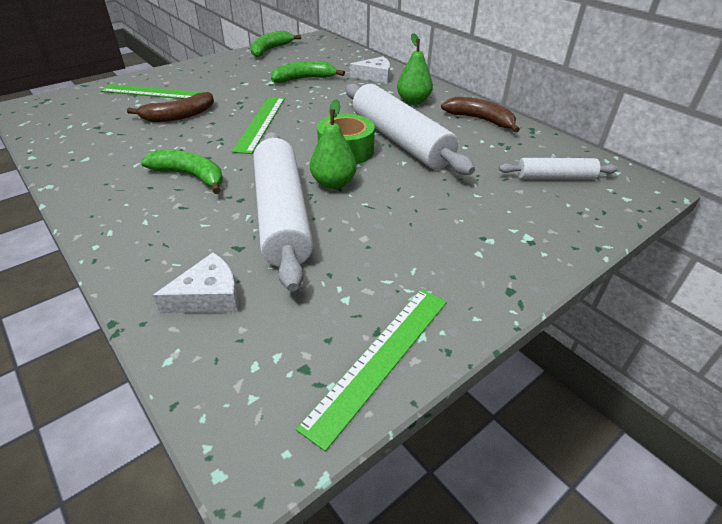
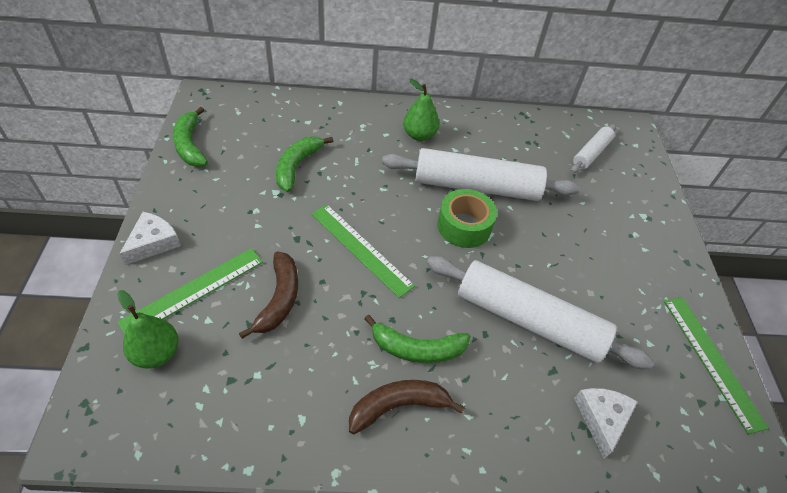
camera: 55 degrees left, 10 degrees up
green banana [141,150,223,194] -> green banana turned 150 degrees counterclockwise [364,315,471,363]
green pear [310,99,357,189] -> green pear moved to [117,290,178,369]
white cheese [350,56,390,83] -> white cheese moved to [119,212,181,265]
brown banana [441,97,520,133] -> brown banana moved to [349,380,465,435]

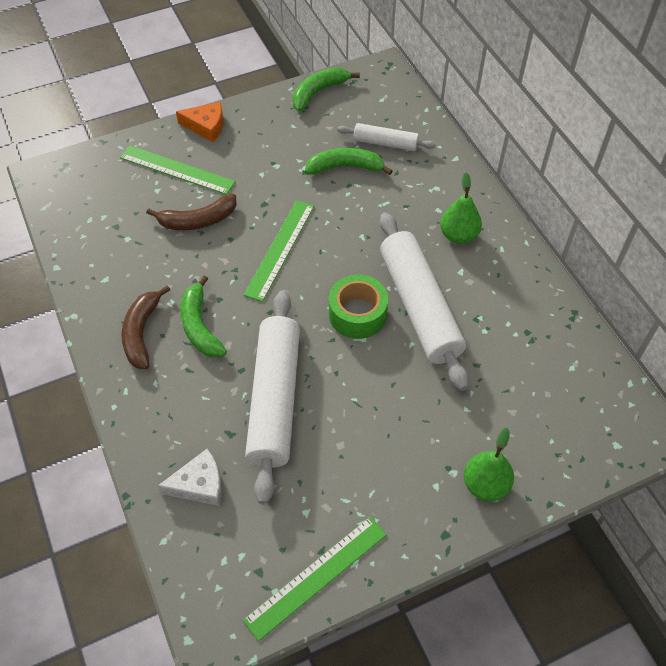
camera: 70 degrees right, 5 degrees up
green pear [117,290,178,369] -> green pear moved to [464,428,514,501]
white cheese [119,212,181,265] -> orange cheese [176,102,223,142]
brown banana [349,380,465,435] -> brown banana turned 135 degrees counterclockwise [121,285,170,369]
white rolling pin [571,124,616,173] -> white rolling pin moved to [337,123,435,151]

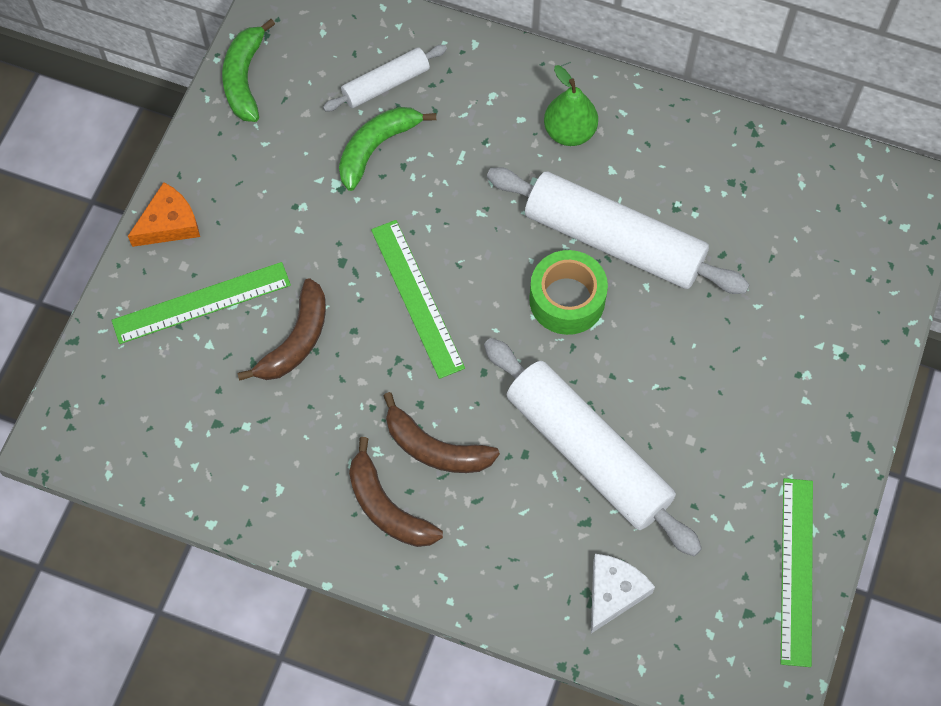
camera: 45 degrees left, 10 degrees up
green banana [180,275,227,358] -> brown banana [383,392,500,473]
green pear [464,428,514,501] -> none

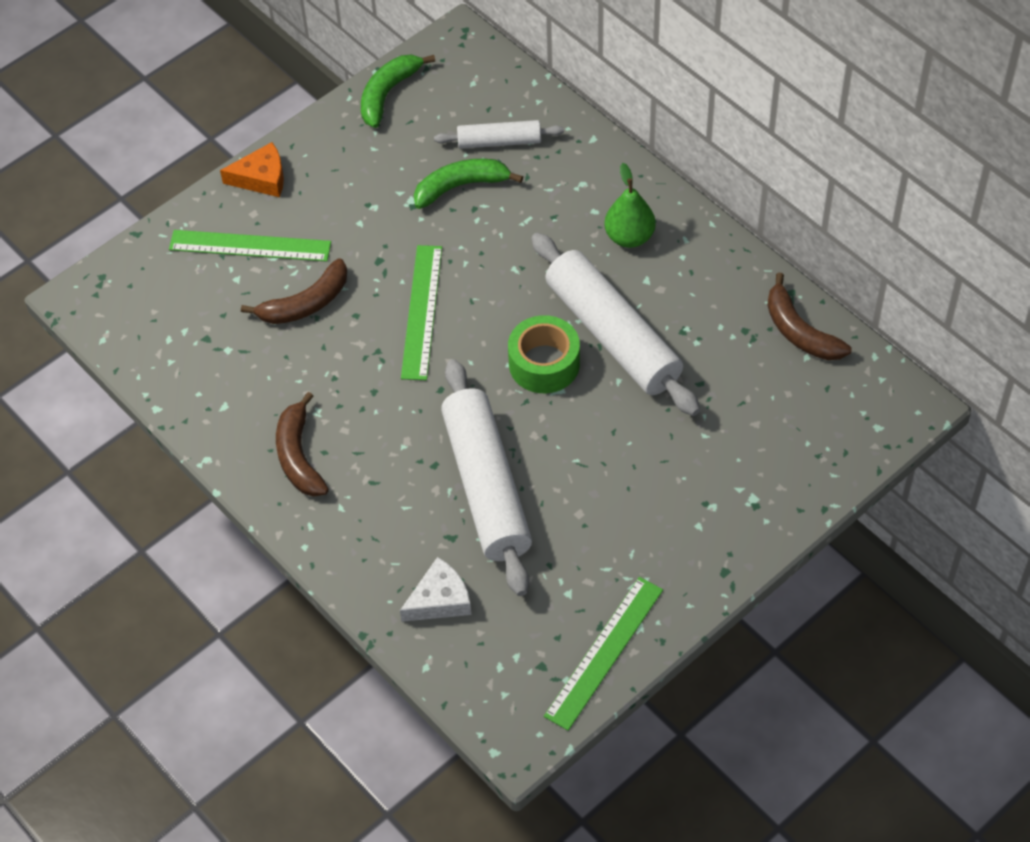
camera: 30 degrees right, 10 degrees down
brown banana [383,392,500,473] -> brown banana moved to [767,273,852,360]

